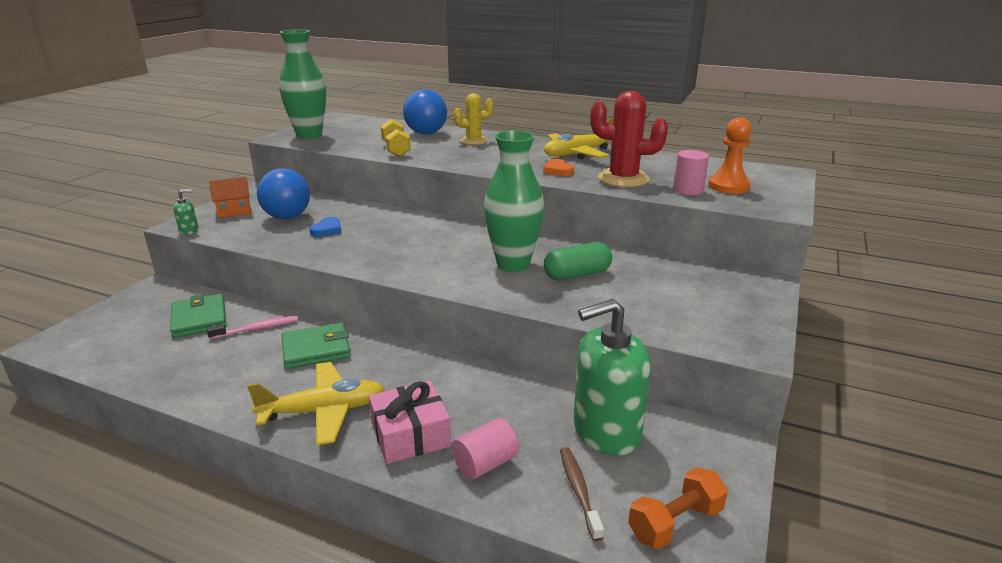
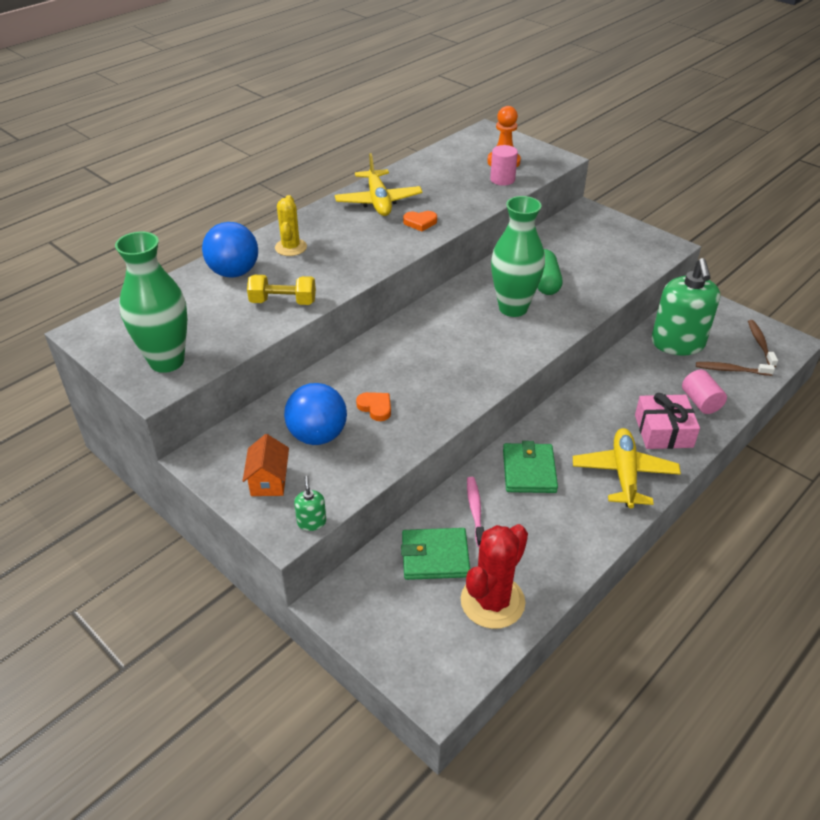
camera: 70 degrees left, 15 degrees up
blue heart [309,217,342,237] -> orange heart [356,392,391,421]
red cactus [590,91,668,187] -> red cactus moved to [461,524,528,629]
orange dumbbell [628,467,728,549] -> brown toothbrush [748,320,778,367]

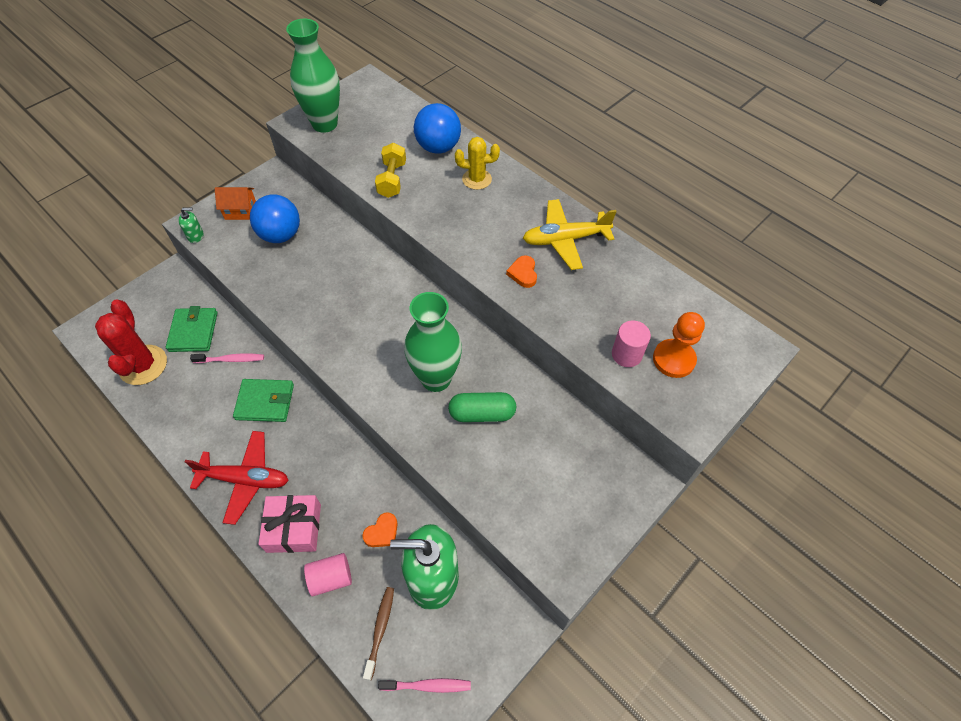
camera: 90 degrees right, 15 degrees up
orange heart [356,392,391,421] -> orange heart moved to [362,512,398,547]
red cactus [461,524,528,629] -> red cactus turned 45 degrees clockwise [95,300,167,385]
yellow plane [573,428,681,508] -> red plane [185,431,289,525]
brown toothbrush [748,320,778,367] -> pink toothbrush [378,678,471,693]

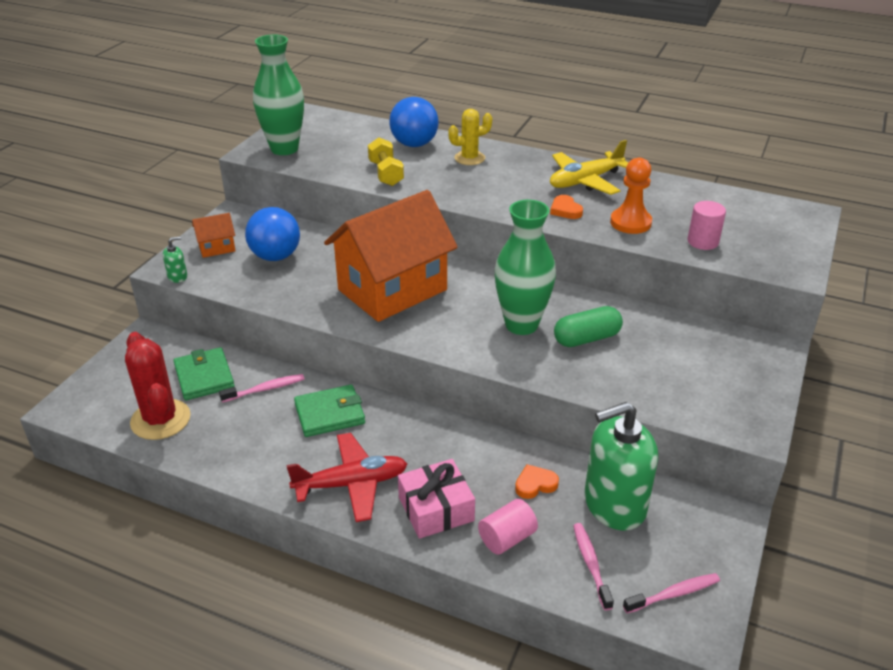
camera: 20 degrees left, 20 degrees down
orange heart [362,512,398,547] -> orange heart turned 135 degrees counterclockwise [515,464,559,499]
brown toothbrush [363,587,394,681] -> pink toothbrush [573,523,614,611]
orange pawn [653,312,705,378] -> orange pawn moved to [610,158,652,234]
none -> orange house [324,190,458,322]

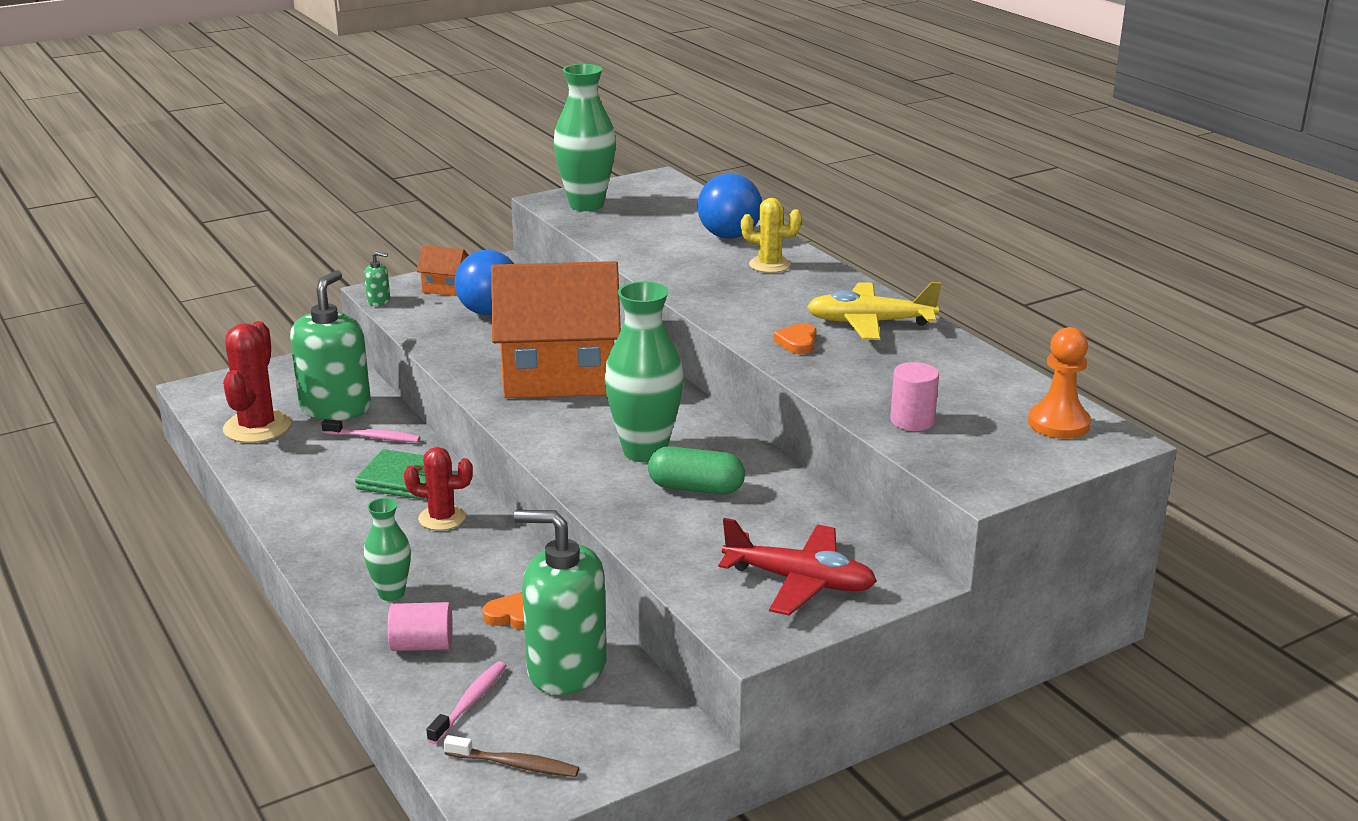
camera: 35 degrees right, 10 degrees down
green wallet [174,347,235,400] -> green soap dispenser [290,270,371,420]
red plane [287,433,407,522] -> red plane moved to [718,518,877,616]
yellow dumbbell [368,137,404,186] -> none
pink gift [398,459,475,539] -> green vase [364,498,411,601]
orange pawn [610,158,652,234] -> orange pawn moved to [1028,327,1091,439]
pink toothbrush [623,573,720,613] -> brown toothbrush [444,735,579,777]
none -> red cactus [404,447,473,530]

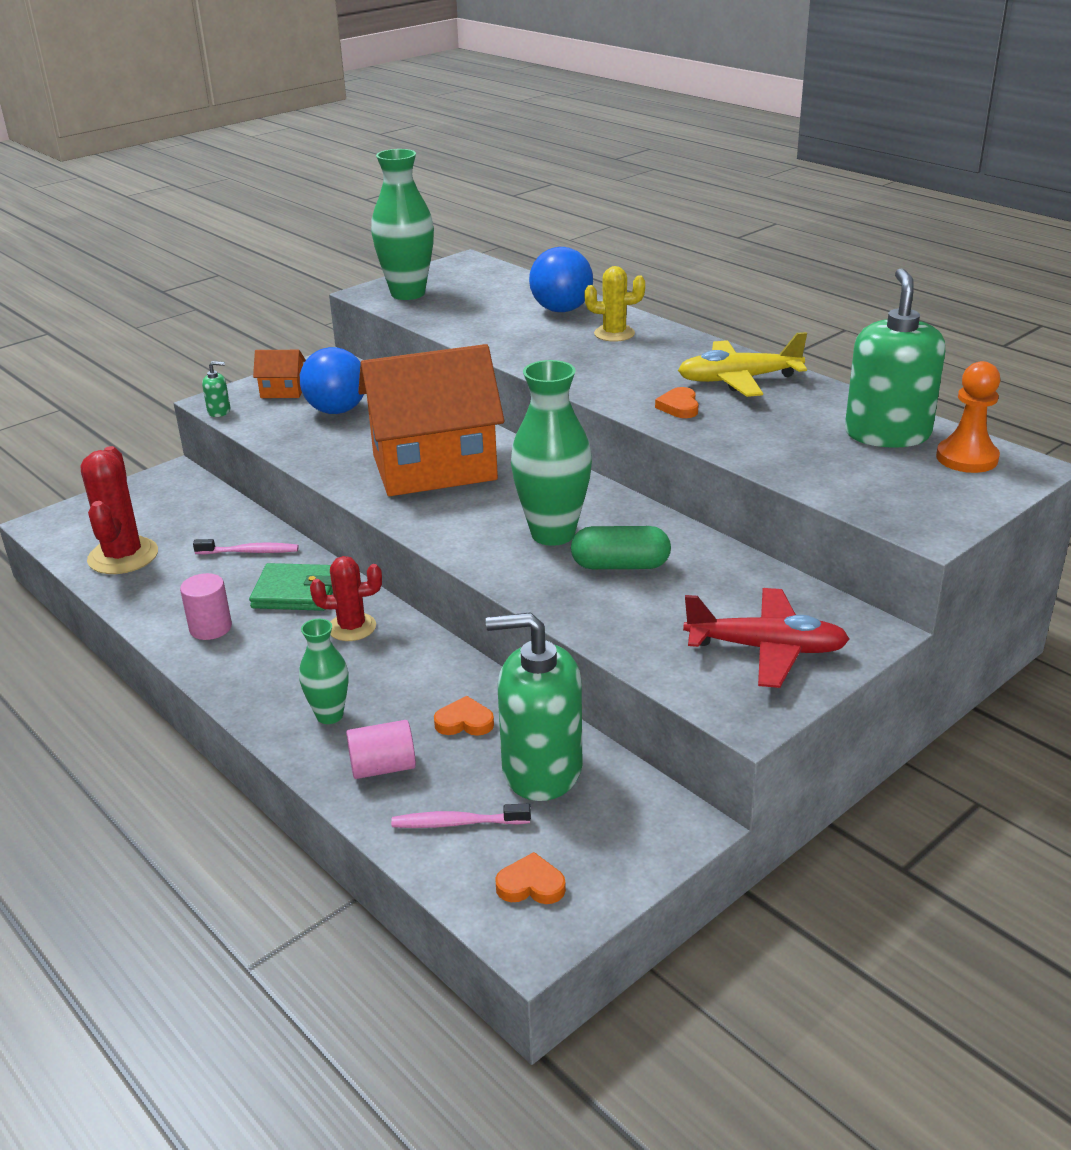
camera: 10 degrees left, 5 degrees up
green soap dispenser [290,270,371,420] -> green soap dispenser moved to [845,268,945,448]
pink toothbrush [426,661,507,744] -> pink toothbrush turned 105 degrees counterclockwise [391,804,531,828]
brown toothbrush [444,735,579,777] -> orange heart [495,852,566,904]
pink cylinder [890,362,939,431] -> pink cylinder moved to [180,573,232,640]

